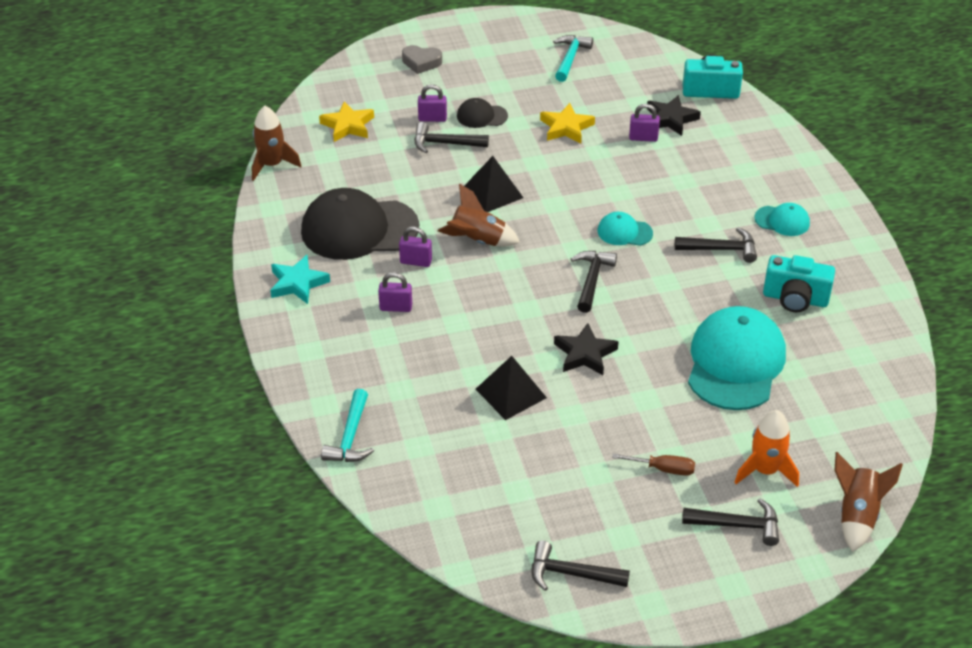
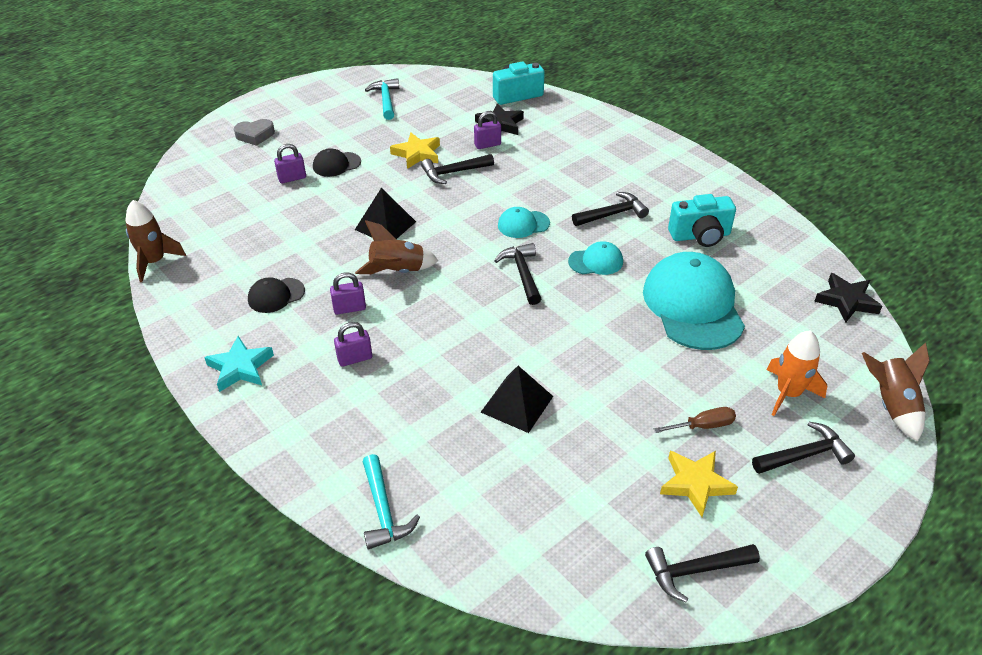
camera: 25 degrees left, 0 degrees up
black cap [301,188,419,260] -> black cap [248,277,305,313], size x0.47
yellow star [319,101,374,142] -> yellow star moved to [660,451,738,517]
black hammer [414,122,489,153] -> black hammer moved to [421,154,494,184]
black star [554,323,619,375] -> black star moved to [814,273,882,323]
turquoise cap [754,203,810,236] -> turquoise cap moved to [568,241,623,275]

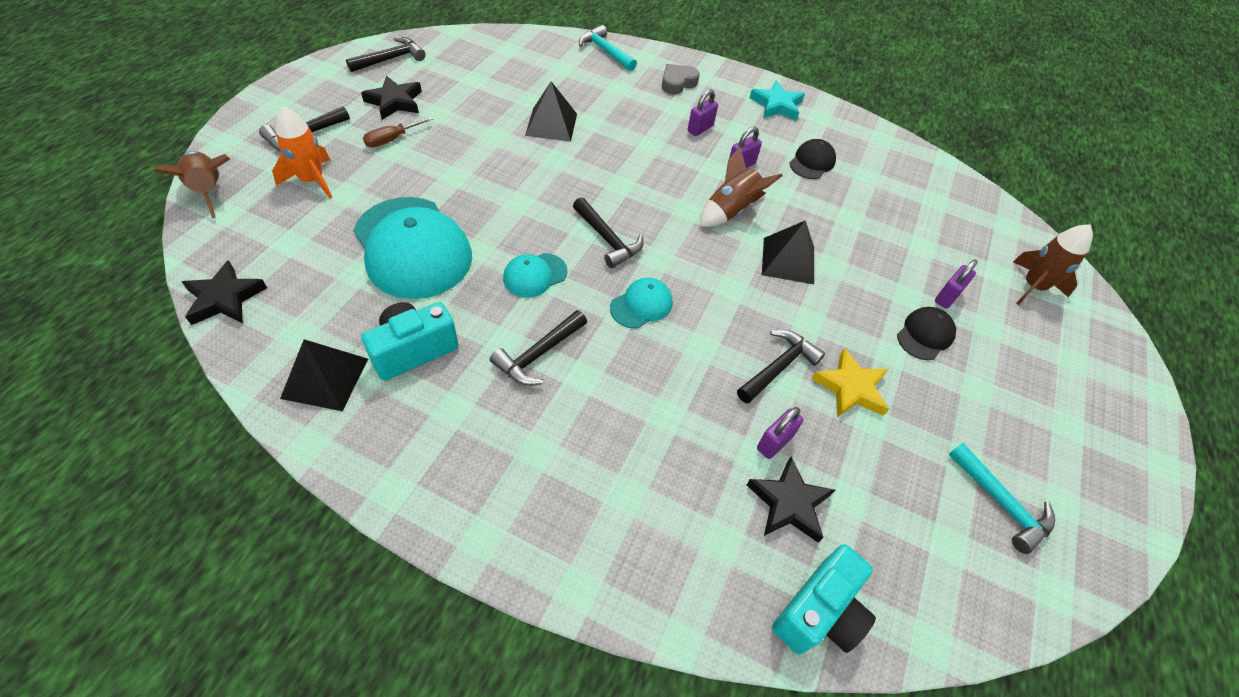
camera: 150 degrees right, 10 degrees up
brown rocket [125,200,186,282] -> brown rocket moved to [1013,224,1093,305]
grey heart [234,119,275,146] -> grey heart moved to [662,64,700,94]
yellow star [660,451,738,517] -> black star [361,76,422,120]
none -> black pyramid [280,339,368,411]

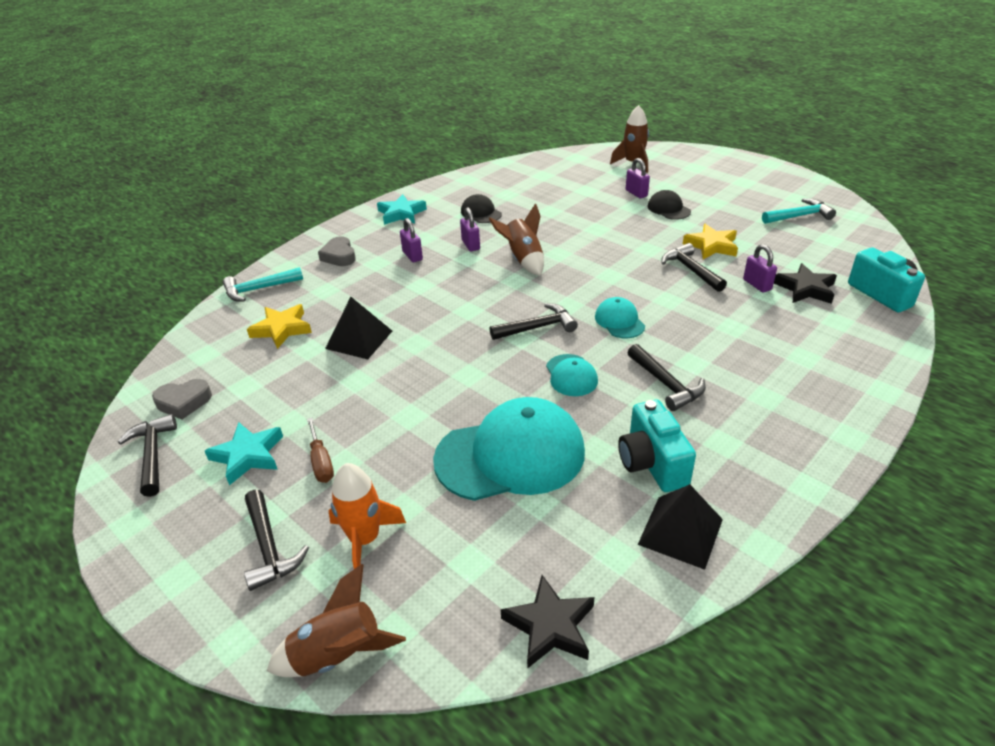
camera: 65 degrees left, 15 degrees down
black star [361,76,422,120] -> turquoise star [205,422,283,485]
black pyramid [762,220,814,284] -> none
none -> grey heart [152,379,212,419]
none -> yellow star [247,304,312,349]

